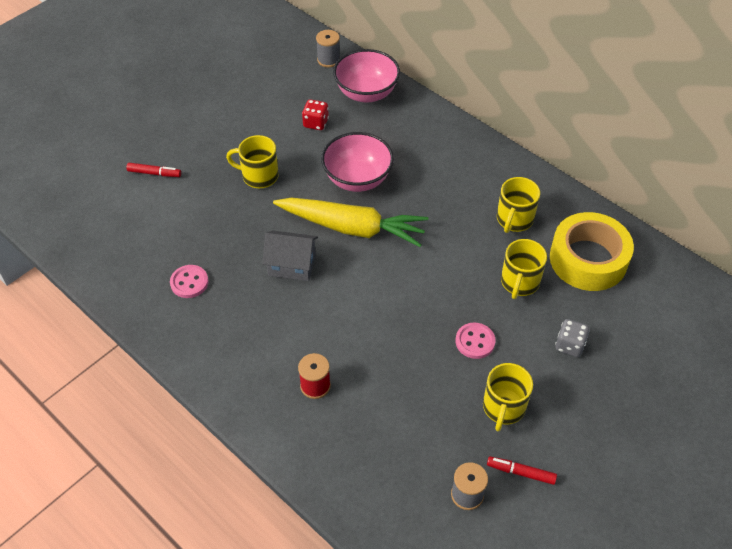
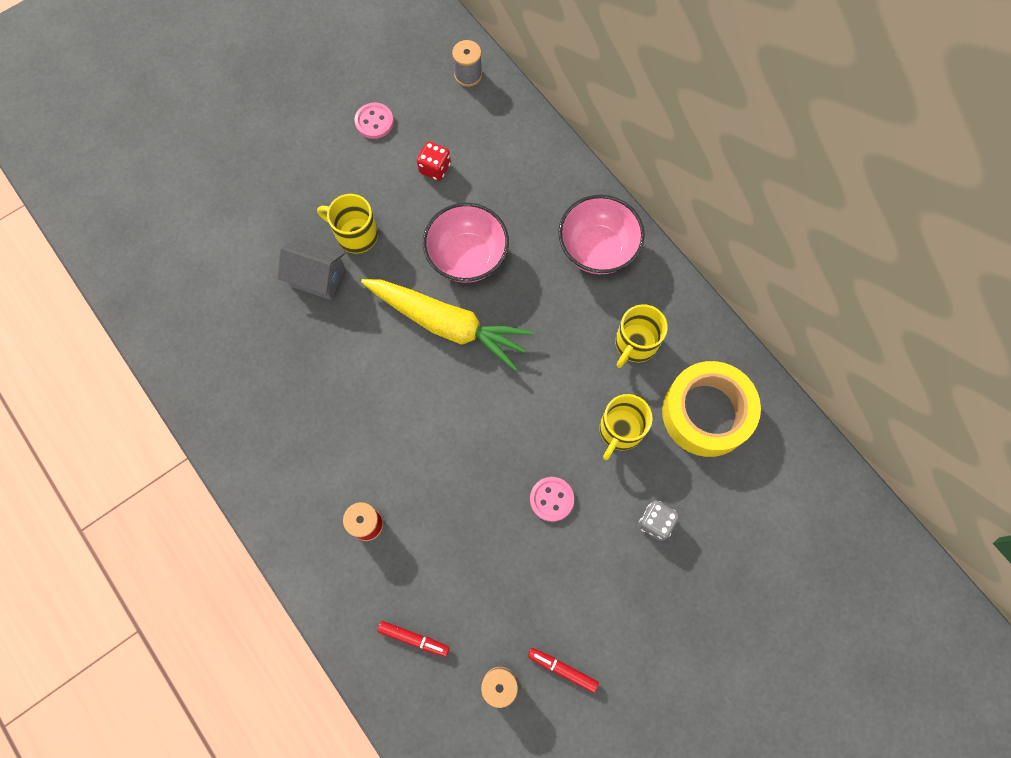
camera: 10 degrees right, 20 degrees up
red marker [126,163,181,177] -> red marker moved to [377,621,450,657]
pink button [170,265,208,298] -> pink button moved to [355,103,394,139]
grey house [262,230,318,281] -> grey house moved to [278,237,345,300]
pink bowl [333,49,400,102] -> pink bowl moved to [558,195,645,274]
yellow mug [483,363,533,432] -> none

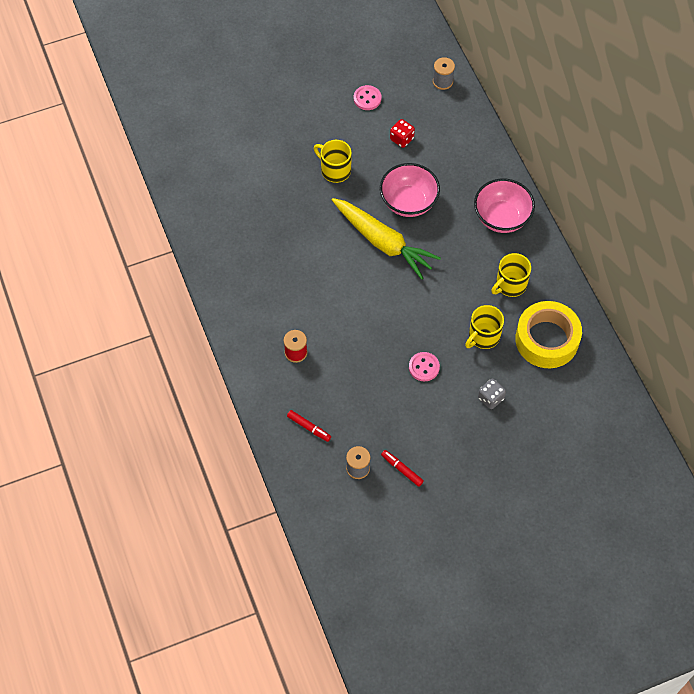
camera: 15 degrees right, 10 degrees down
grey house [278,237,345,300] -> none

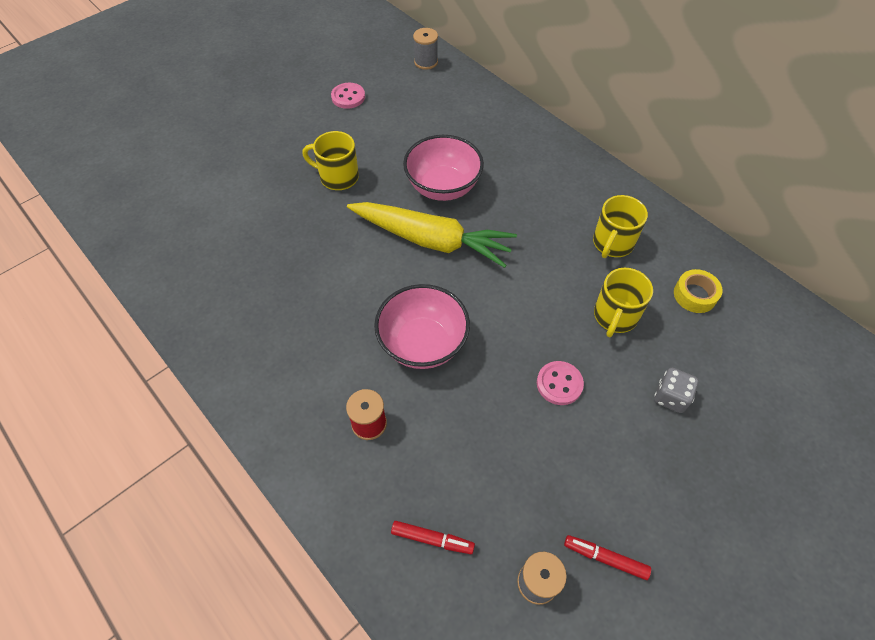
camera: 20 degrees left, 5 degrees down
red dice [390,119,415,148] -> none
pink bowl [474,179,535,233] -> pink bowl moved to [374,284,470,369]
yellow tape [515,301,582,368] -> yellow tape [674,269,723,313], size x0.48

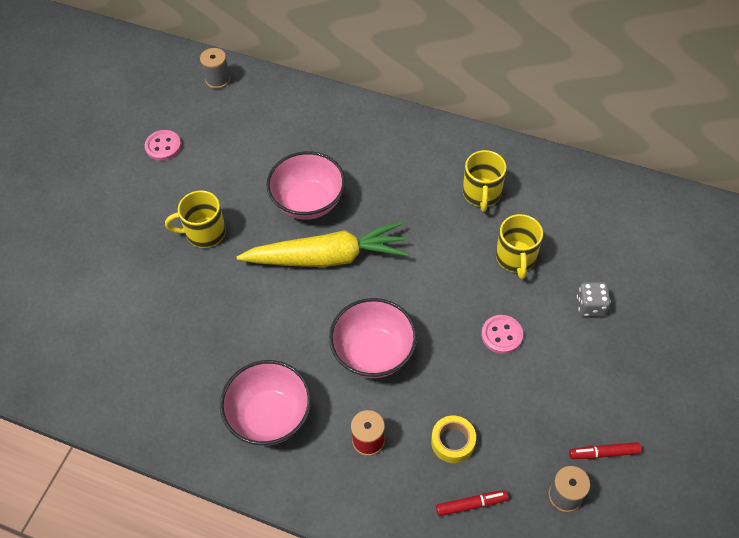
camera: 25 degrees left, 0 degrees up
yellow tape [674,269,723,313] -> yellow tape moved to [431,416,476,463]
none -> pink bowl [220,360,311,446]

